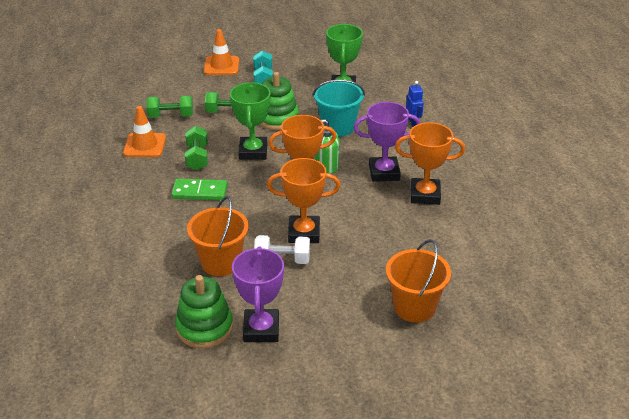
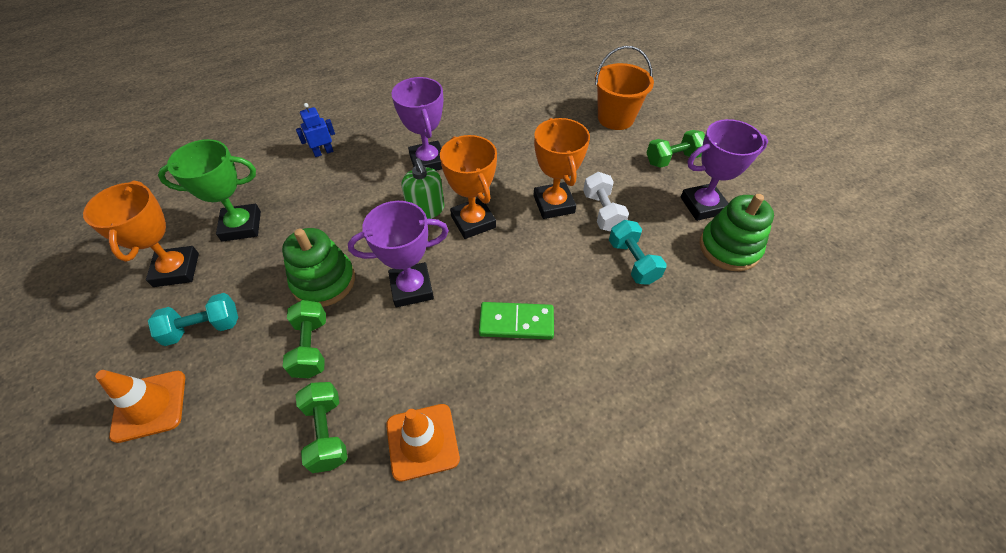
camera: 105 degrees left, 15 degrees up
green domino [171,179,228,200] -> green domino turned 75 degrees counterclockwise [479,302,554,340]
green dumbbell [185,126,208,171] -> green dumbbell moved to [646,130,705,168]
orange bucket [187,196,249,276] -> turquoise dumbbell [609,220,667,285]
green trophy [230,82,271,160] -> purple trophy [348,201,449,307]
turquoise bucket [313,79,365,137] -> none
orange trophy [395,122,465,205] -> orange trophy moved to [83,181,199,287]

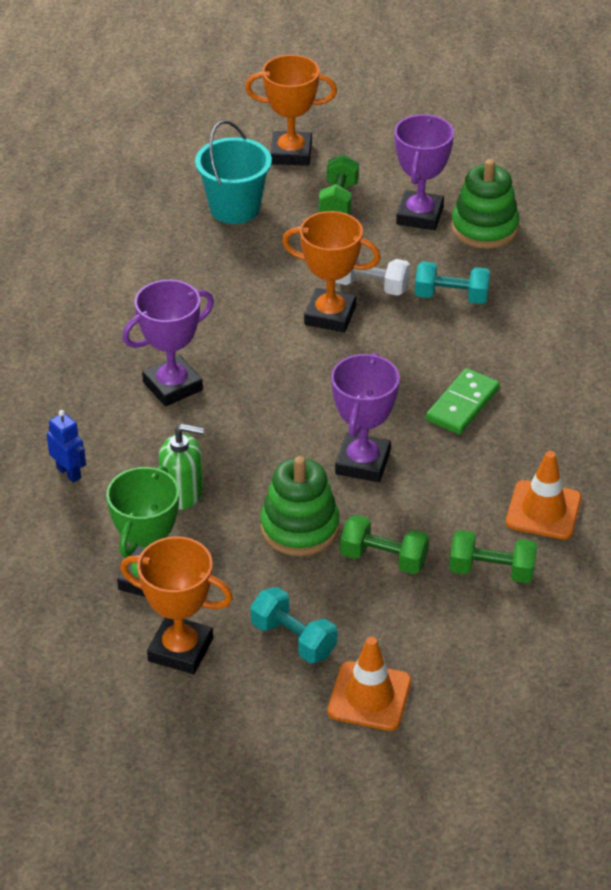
camera: 60 degrees left, 10 degrees down
turquoise dumbbell [148,293,238,346] -> turquoise dumbbell turned 60 degrees counterclockwise [250,587,337,663]
blue robot [296,103,335,157] -> blue robot turned 135 degrees clockwise [47,410,86,483]
purple trophy [391,77,443,171] -> purple trophy turned 45 degrees counterclockwise [122,280,214,407]
green soap dispenser [401,158,444,219] -> green soap dispenser moved to [159,424,204,510]
orange trophy [440,135,497,239] -> orange trophy moved to [245,55,337,166]
orange bucket [595,46,654,130] -> turquoise bucket [195,120,272,224]

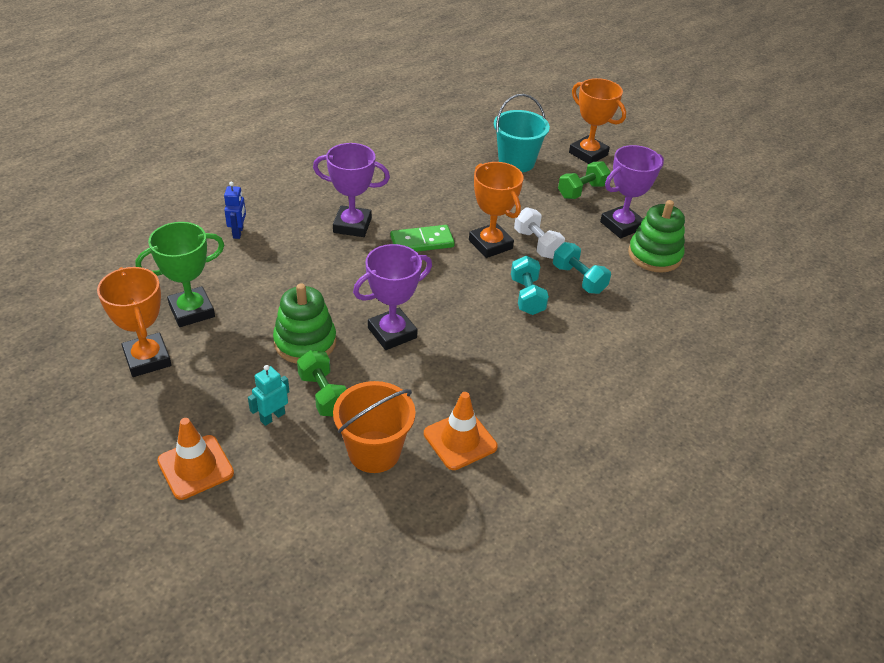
camera: 40 degrees right, 0 degrees up
green soap dispenser [159,424,204,510] -> none
turquoise dumbbell [250,587,337,663] -> turquoise dumbbell moved to [511,256,549,315]
green domino [426,368,500,434] -> green domino moved to [390,225,455,252]
green dumbbell [449,530,537,584] -> orange bucket [333,381,416,473]
none -> turquoise robot [248,365,289,426]

